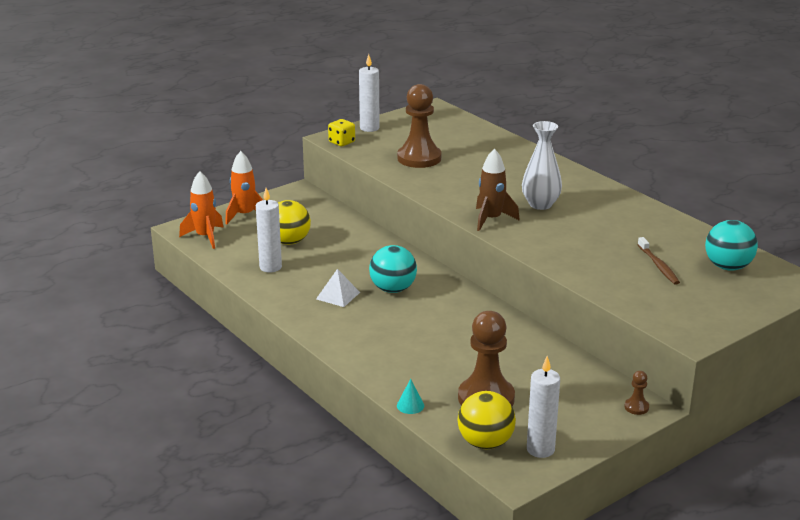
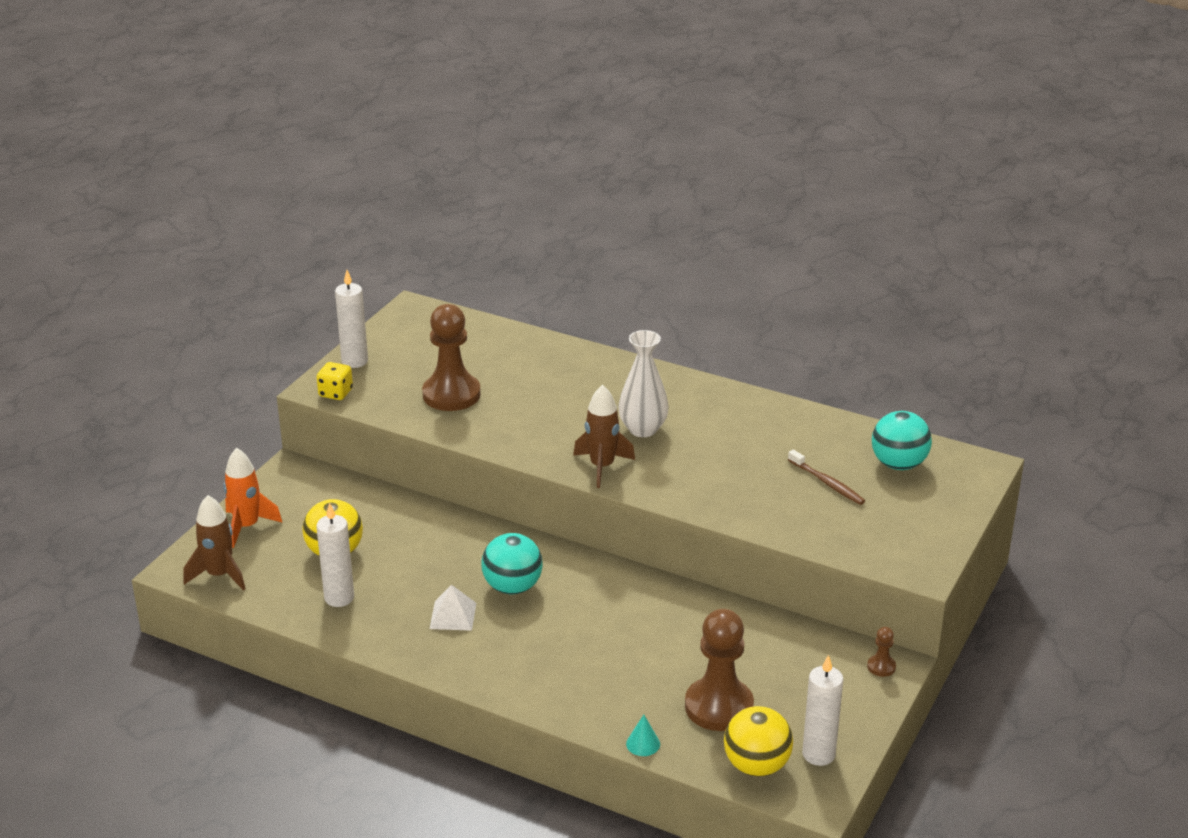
camera: 25 degrees left, 5 degrees up
orange rocket [179,171,223,249] -> brown rocket [183,495,245,591]

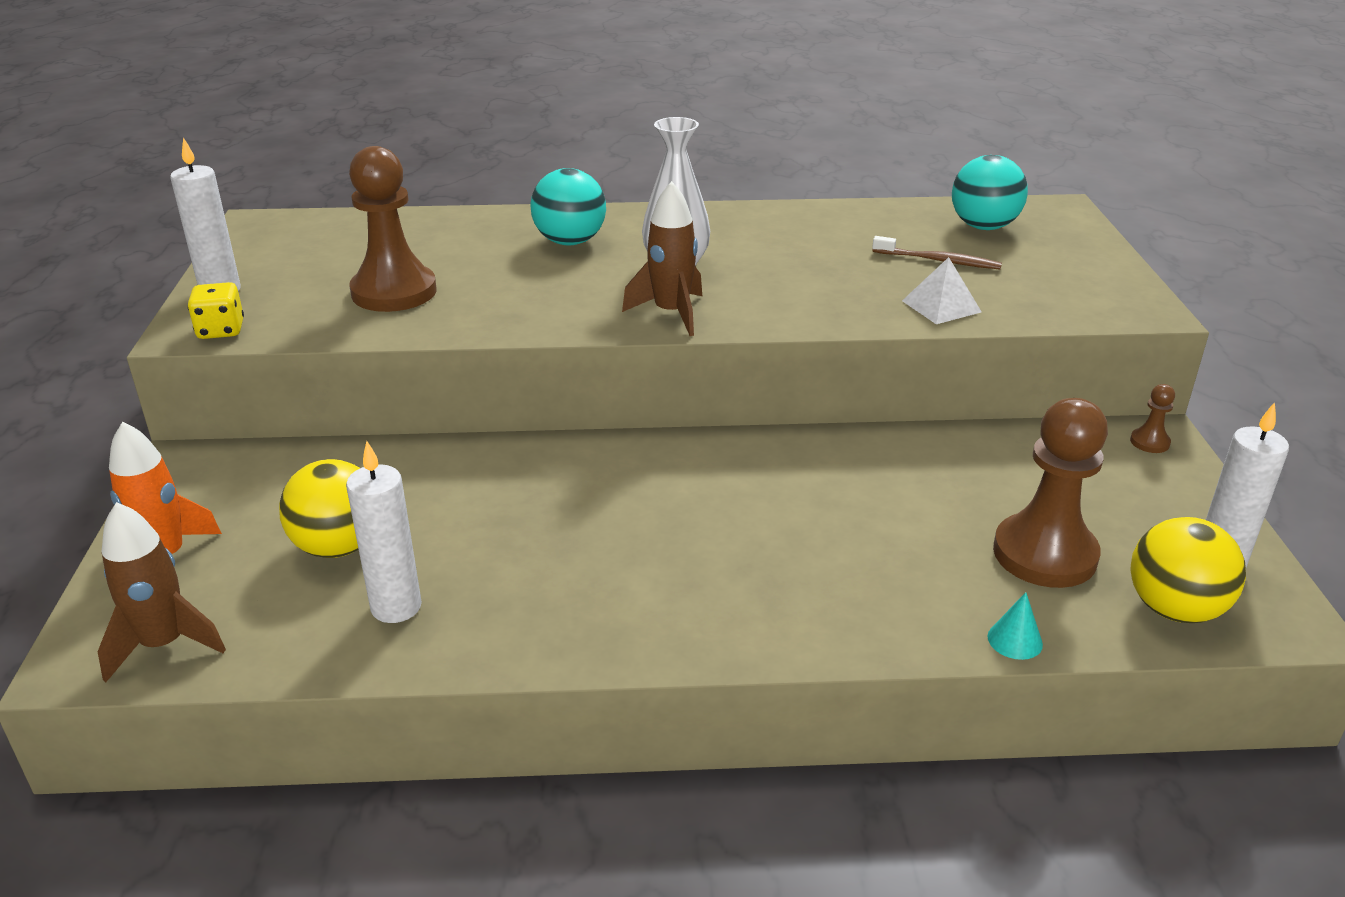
camera: 30 degrees left, 0 degrees up
white pyramid [430,585,476,631] -> white pyramid moved to [902,257,982,324]
turquoise ball [481,533,543,594] -> turquoise ball moved to [530,168,606,245]

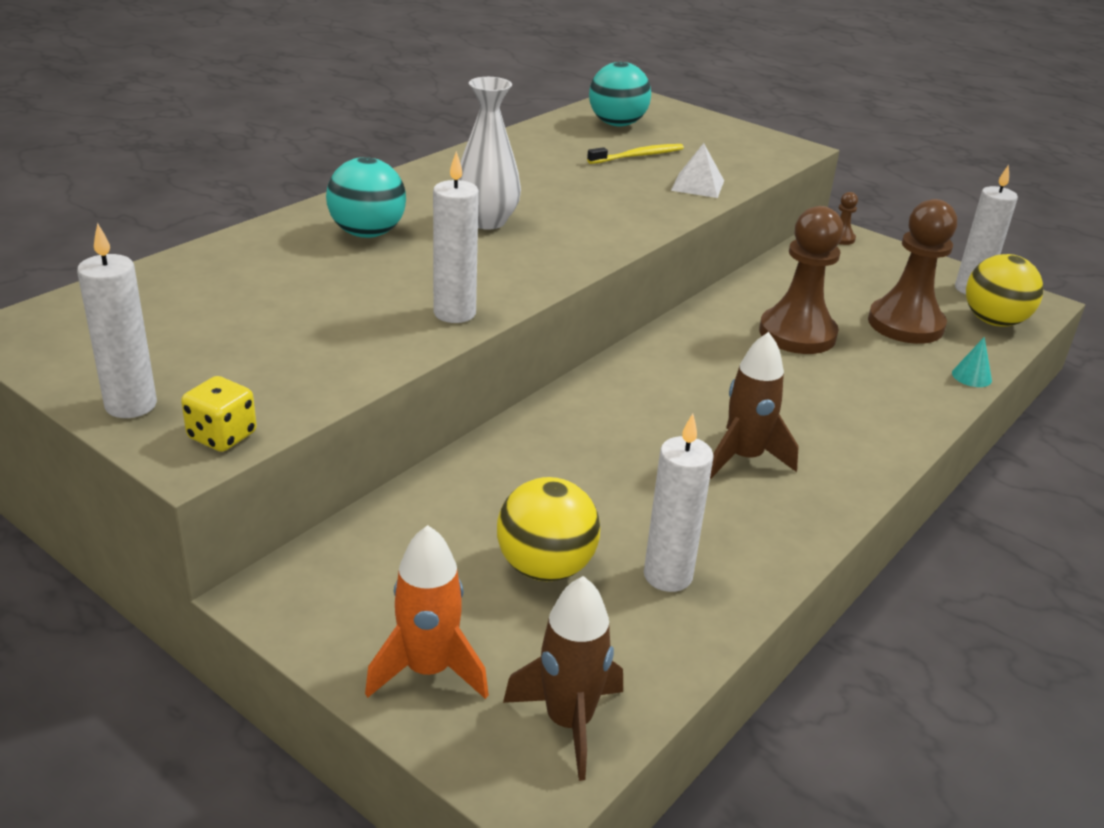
camera: 50 degrees left, 0 degrees up
brown pawn [349,146,436,312] -> brown pawn moved to [759,206,844,354]
brown rocket [622,181,702,336] -> brown rocket moved to [710,332,799,478]
brown toothbrush [872,236,1002,269] -> yellow toothbrush [587,144,684,164]
none -> white candle [433,151,479,323]

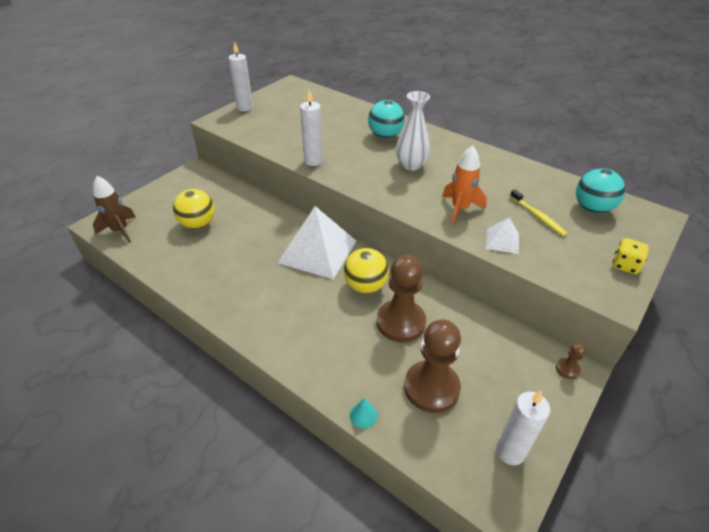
camera: 90 degrees right, 10 degrees up
yellow dice [181,376,256,452] -> yellow dice moved to [613,238,649,274]
orange rocket [365,525,489,699] -> orange rocket moved to [442,145,487,224]
white candle [644,414,714,592] -> none
brown rocket [710,332,799,478] -> none
yellow ball [966,254,1043,327] -> yellow ball moved to [344,248,389,294]
none -> white pyramid [278,206,356,279]

